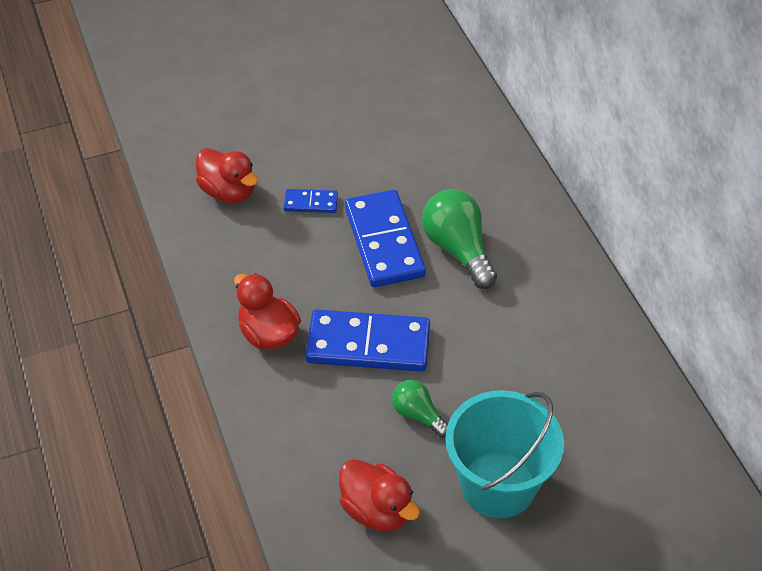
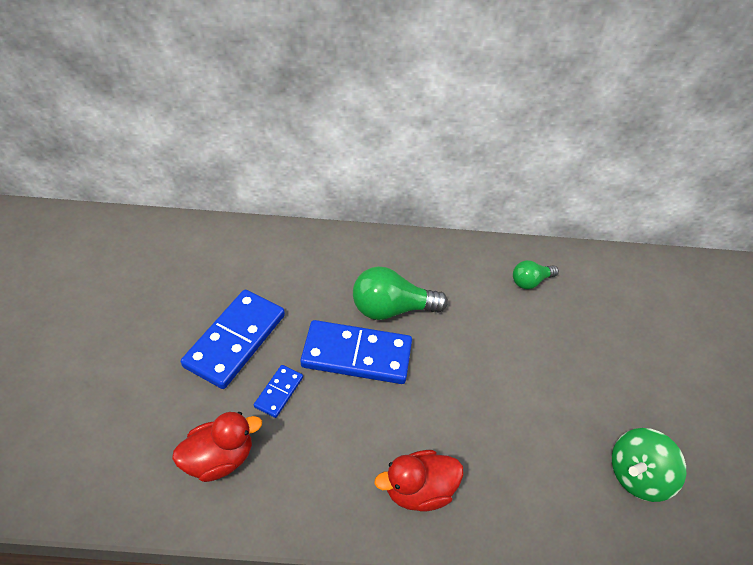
camera: 70 degrees left, 0 degrees up
blue domino [305,309,430,372] -> blue domino moved to [181,290,285,389]
red duck [339,459,420,531] -> green spinning top [612,428,686,502]
green light bulb [392,380,448,438] -> green light bulb moved to [513,260,559,289]
turquoise bucket [445,390,564,518] -> none

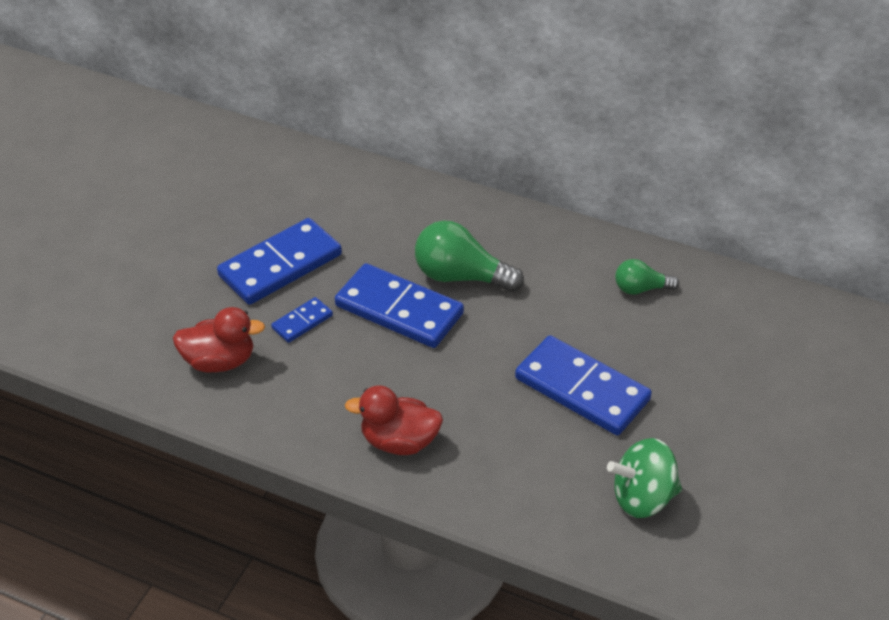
camera: 25 degrees right, 5 degrees down
none -> blue domino [515,335,652,435]

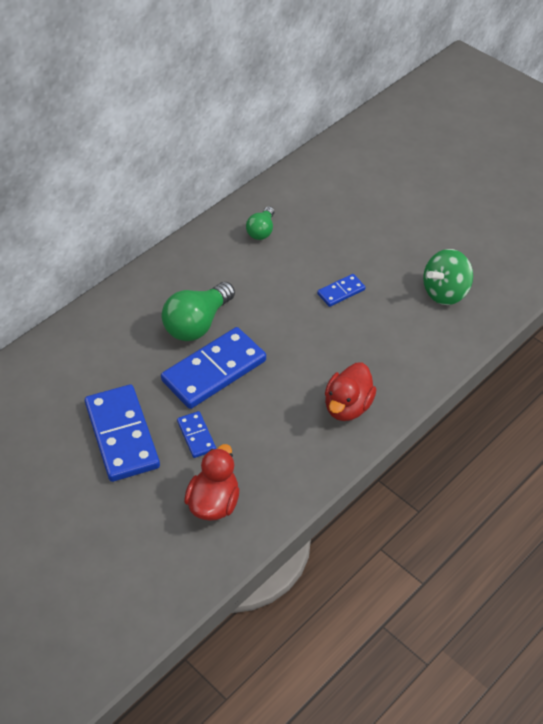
camera: 70 degrees left, 5 degrees up
blue domino [515,335,652,435] -> blue domino [317,274,365,307], size x0.48
green spinning top [607,438,682,518] -> green spinning top turned 45 degrees clockwise [423,249,473,305]

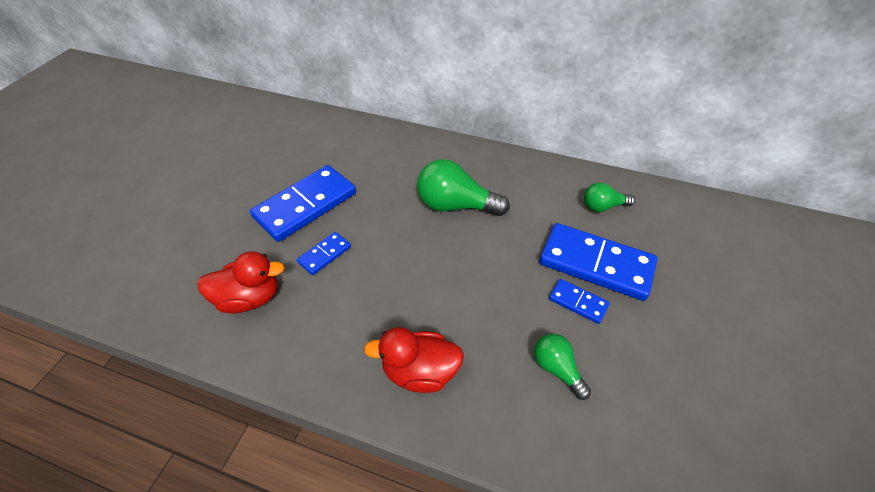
camera: 65 degrees right, 0 degrees up
blue domino [161,327,266,409] -> blue domino moved to [539,223,658,301]
green spinning top [423,249,473,305] -> none
none -> green light bulb [534,333,591,400]

